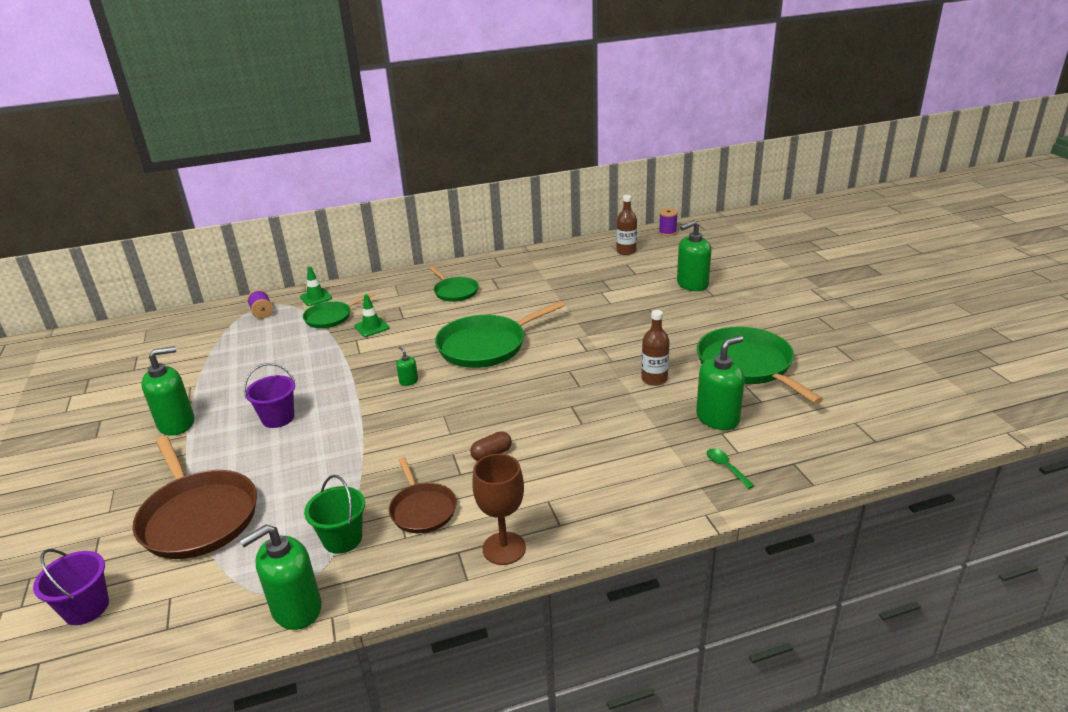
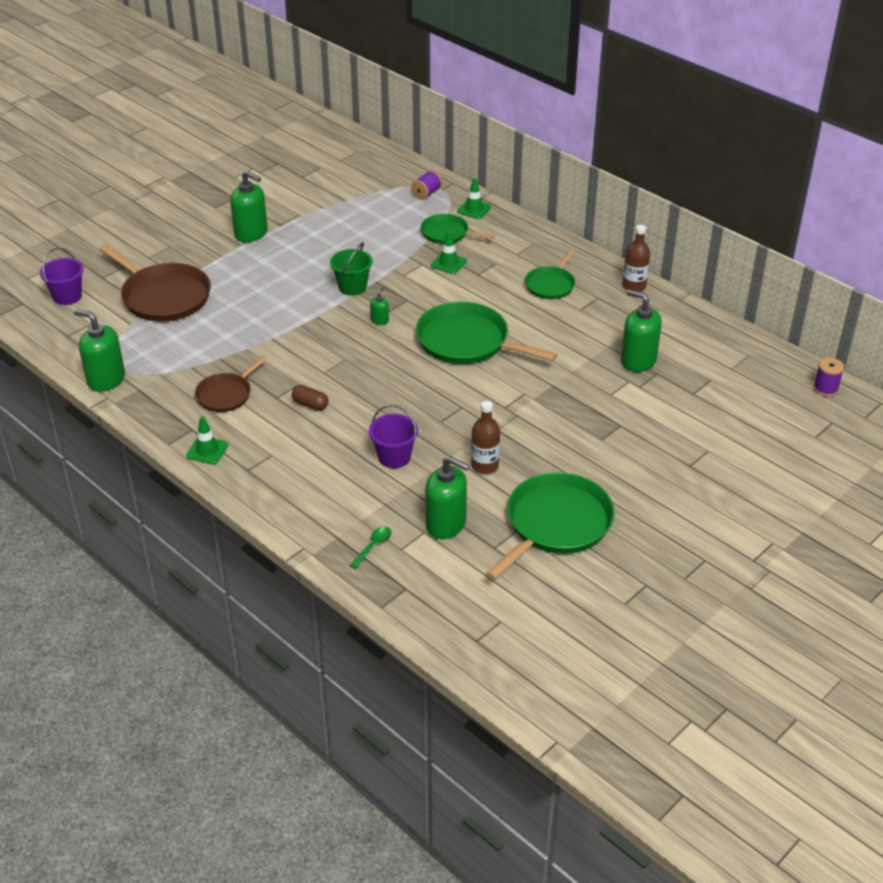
camera: 60 degrees right, 10 degrees up
brown pan [132,436,257,559] -> brown pan turned 75 degrees counterclockwise [99,244,211,322]
purple bucket [244,363,295,428] -> purple bucket moved to [369,404,418,468]
green bucket [304,475,365,554] -> green bucket moved to [330,242,373,296]
brown goblet [472,454,526,565] -> green traffic cone [186,416,228,465]
brown bottle [616,195,637,255] -> brown bottle moved to [622,225,650,292]
green soap dispenser [677,220,711,291] -> green soap dispenser moved to [621,289,662,372]

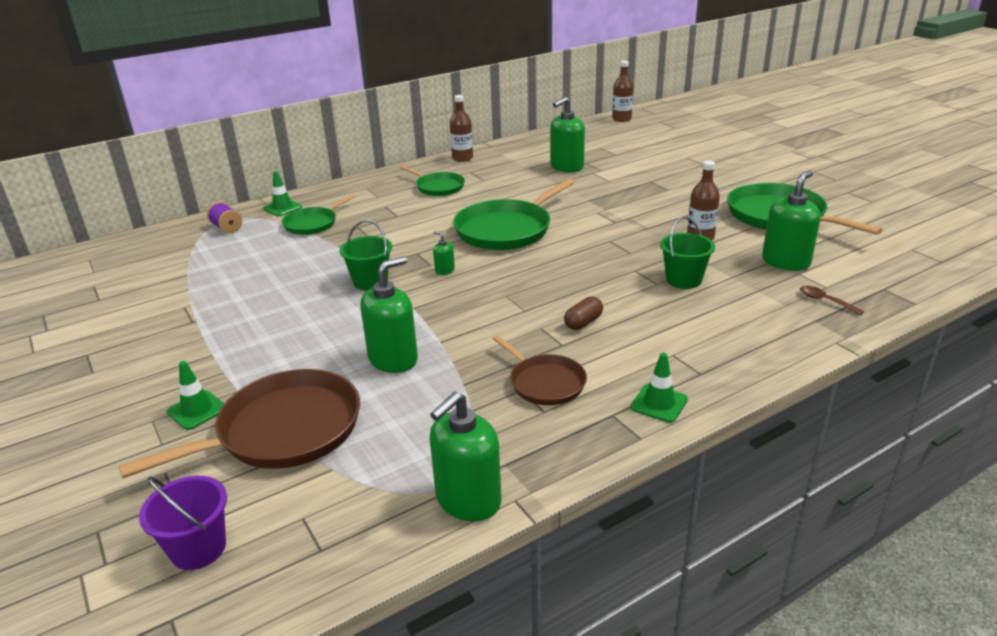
camera: 75 degrees left, 10 degrees down
green soap dispenser [230,171,268,242] -> green soap dispenser moved to [360,256,418,373]
green spoon [350,526,391,569] -> brown spoon [800,286,864,315]
purple bucket [369,404,418,468] -> green bucket [660,216,715,289]
green traffic cone [431,231,467,274] -> green traffic cone moved to [167,361,224,430]
purple spool [813,358,844,397] -> brown bottle [612,61,633,122]

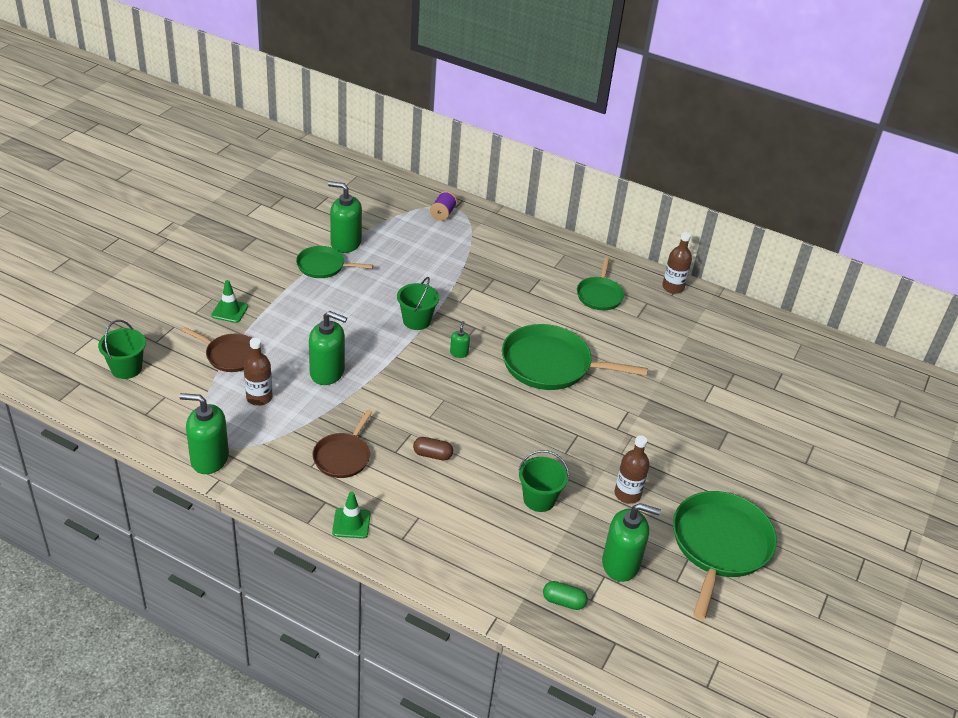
camera: 55 degrees right, 10 degrees up
brown pan [118,369,360,478] -> brown pan [182,327,252,372], size x0.57
purple bucket [139,476,227,570] -> green bucket [98,320,146,379]
green traffic cone [263,171,302,216] -> none
green pan [282,194,355,235] -> green pan moved to [296,246,373,278]
green soap dispenser [550,97,585,172] -> green soap dispenser moved to [328,181,362,253]
brown bottle [612,61,633,122] -> brown bottle moved to [244,338,273,406]
brown spoon [800,286,864,315] -> green capsule [543,581,588,610]

